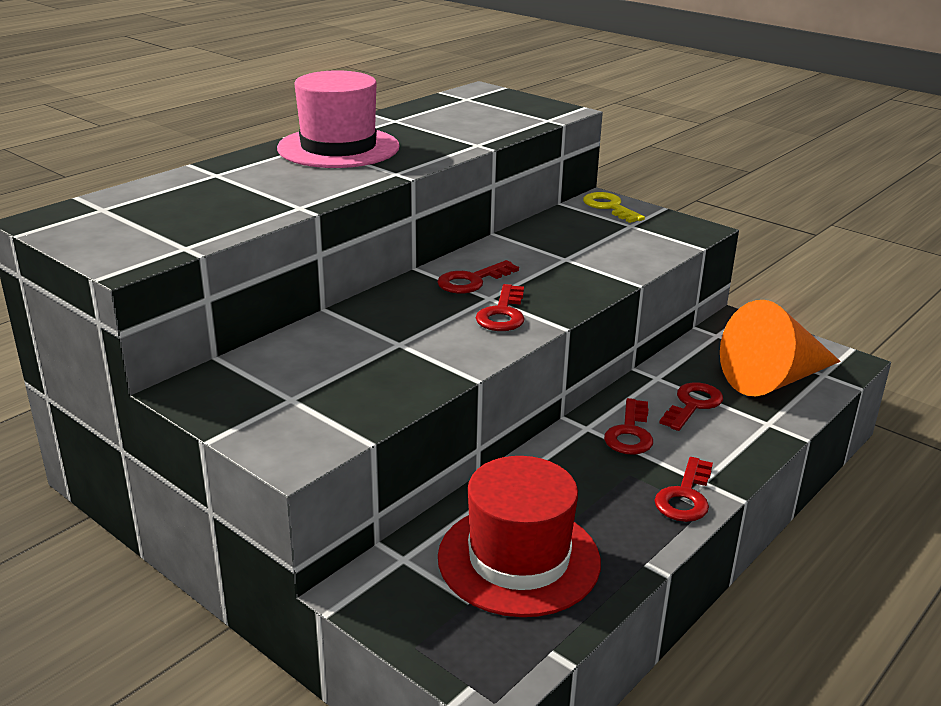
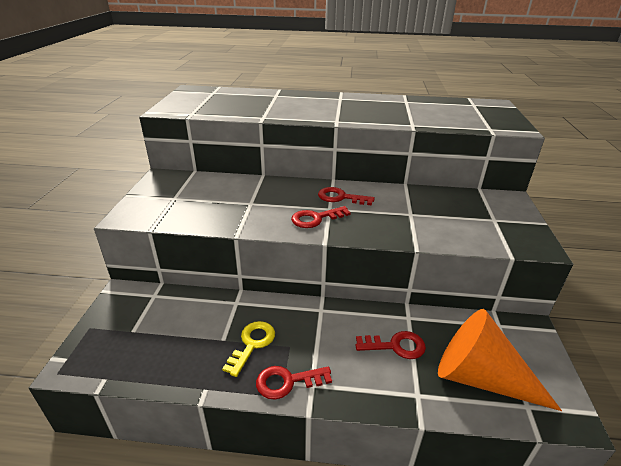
camera: 55 degrees right, 5 degrees up
pink hat [277,70,400,168] -> none
red hat [438,456,601,617] -> none
yellow key [583,192,645,223] -> yellow key moved to [222,321,275,377]
red key [604,398,653,454] -> none

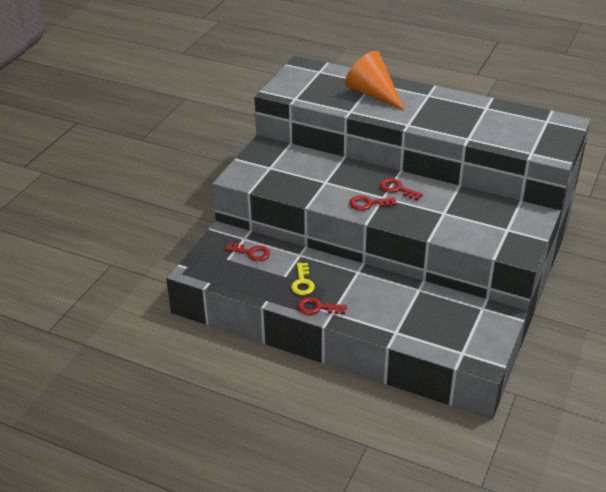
camera: 20 degrees right, 5 degrees up
yellow key [222,321,275,377] -> yellow key turned 135 degrees clockwise [291,263,315,295]
red key [355,331,426,359] -> red key moved to [225,242,270,261]
orange cone [438,309,562,411] -> orange cone moved to [345,51,404,110]

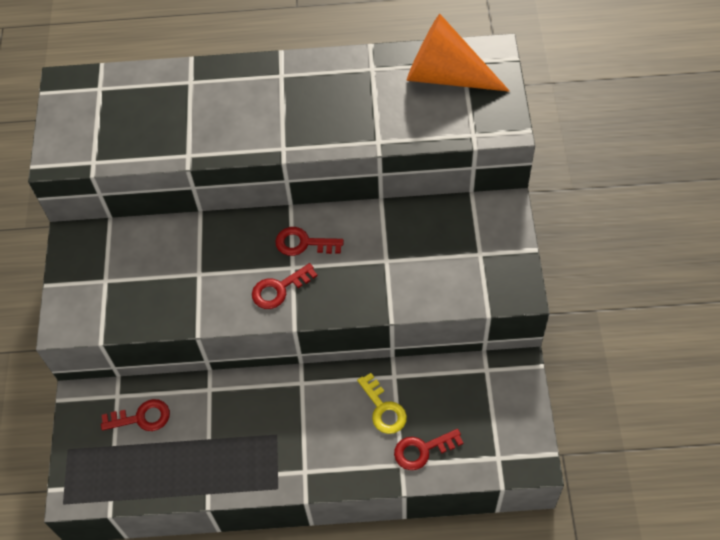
camera: 25 degrees left, 20 degrees up
yellow key [291,263,315,295] -> yellow key moved to [357,373,407,434]
red key [297,297,347,315] -> red key moved to [394,429,463,470]
orange cone [345,51,404,110] -> orange cone moved to [407,14,510,92]

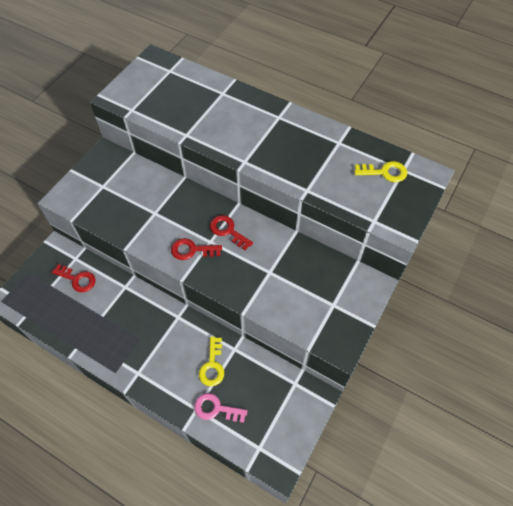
camera: 30 degrees right, 0 degrees up
red key [394,429,463,470] -> pink key [194,393,247,423]
orange cone [407,14,510,92] -> yellow key [354,161,407,182]

